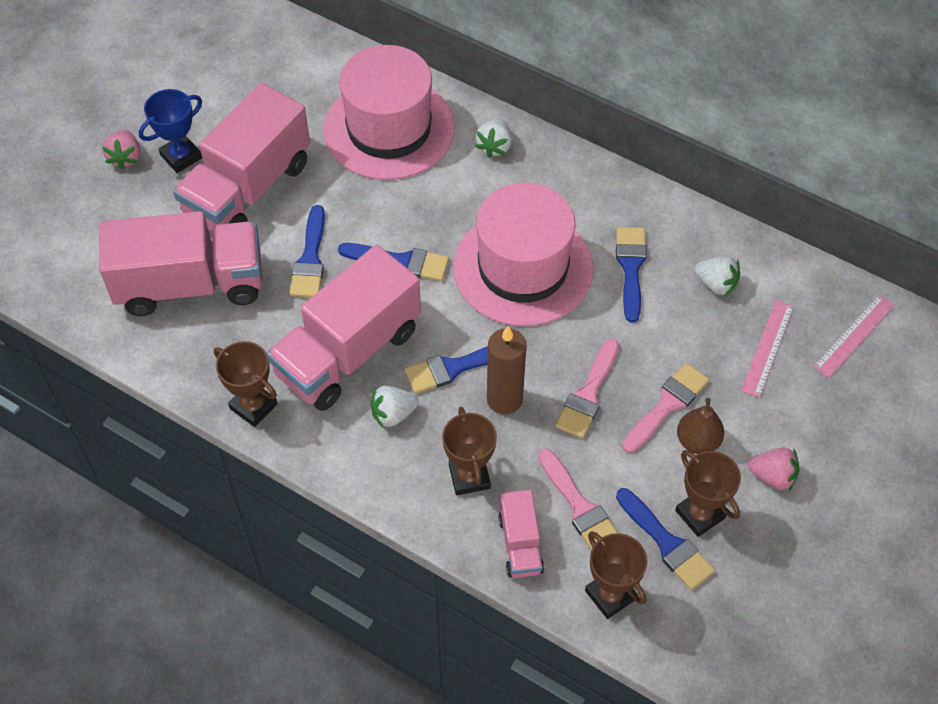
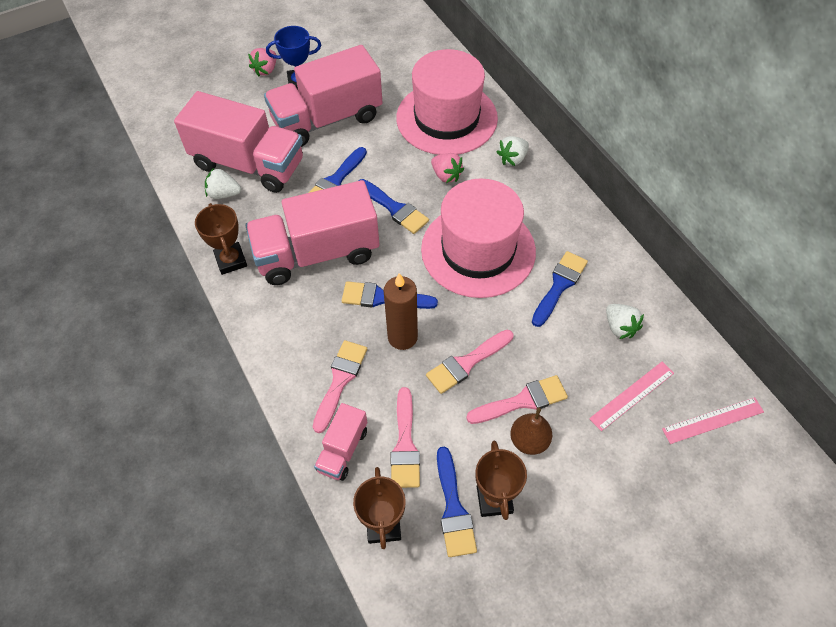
camera: 30 degrees right, 0 degrees up
white strawberry [370,386,419,428] -> white strawberry moved to [205,168,241,199]
brown trophy [442,407,497,495] -> pink brush [313,340,367,433]
pink strawberry [748,447,800,491] -> pink strawberry moved to [431,153,464,183]

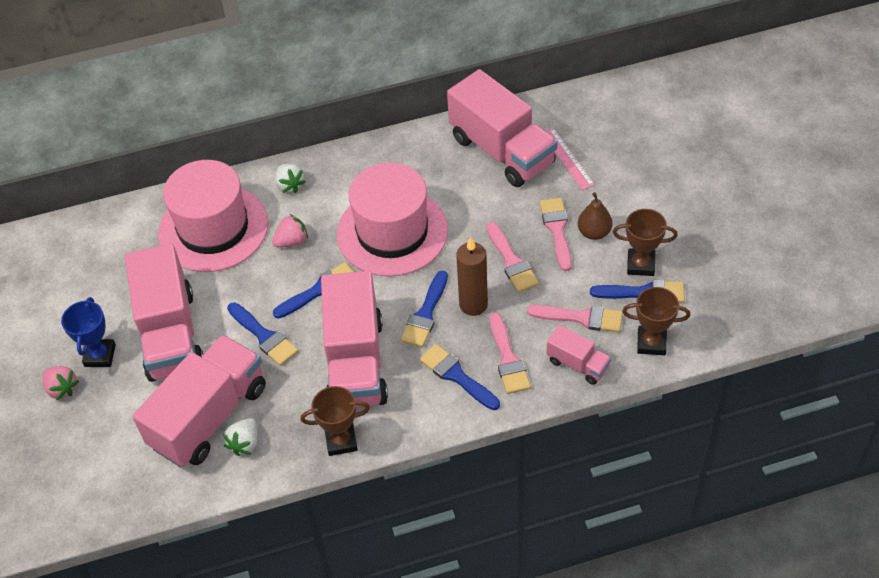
camera: 75 degrees left, 5 degrees down
pink brush [313,340,367,433] -> pink brush turned 135 degrees counterclockwise [490,312,531,394]
blue brush [532,251,588,327] -> blue brush moved to [419,344,500,410]
white strawberry [606,304,644,339] -> pink truck [447,69,558,187]
pink ruler [662,397,764,444] -> none

